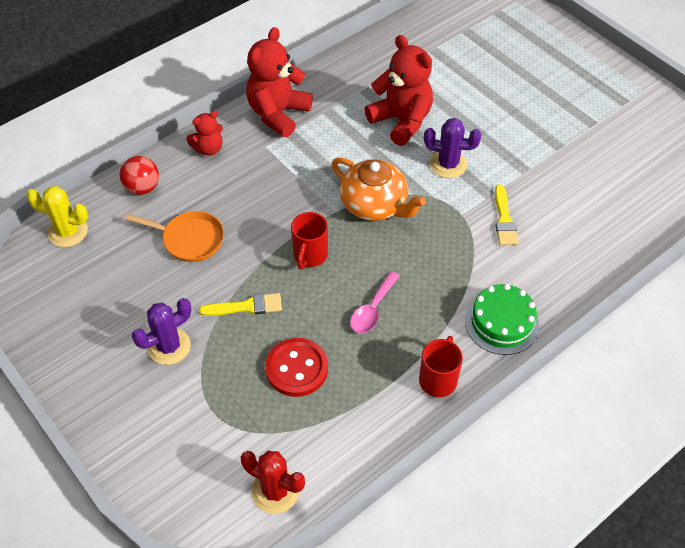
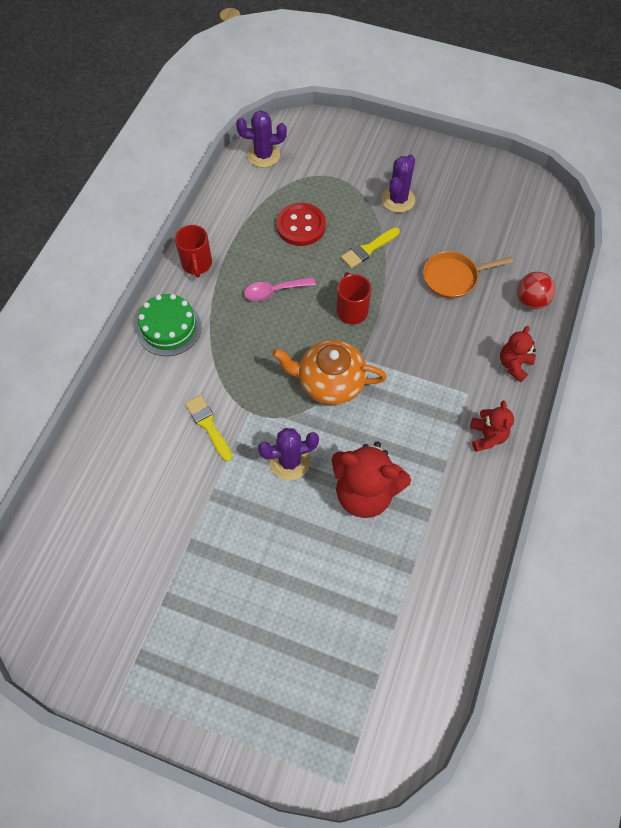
camera: 150 degrees right, 10 degrees up
yellow cactus [26,186,88,247] -> none
red cactus [241,450,305,514] -> purple cactus [236,110,287,168]
red teddy bear [246,27,313,137] -> red teddy bear [470,401,514,452], size x0.55
pink spoon [350,271,400,333] -> pink spoon turned 105 degrees counterclockwise [244,277,316,301]

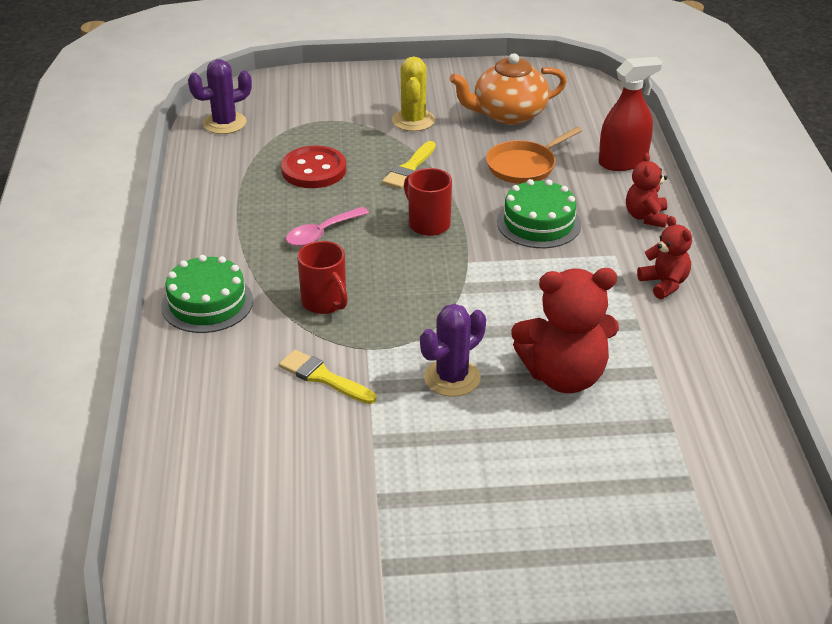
camera: 25 degrees left, 25 degrees down
red mug [175,225,212,278] -> red mug moved to [297,241,348,314]
orange teapot [272,340,387,405] -> orange teapot moved to [449,53,567,125]
purple cactus [381,155,415,213] -> yellow cactus [392,56,435,131]
red ball [517,272,556,309] -> red spray bottle [599,57,663,171]
none -> green cake [497,179,581,248]

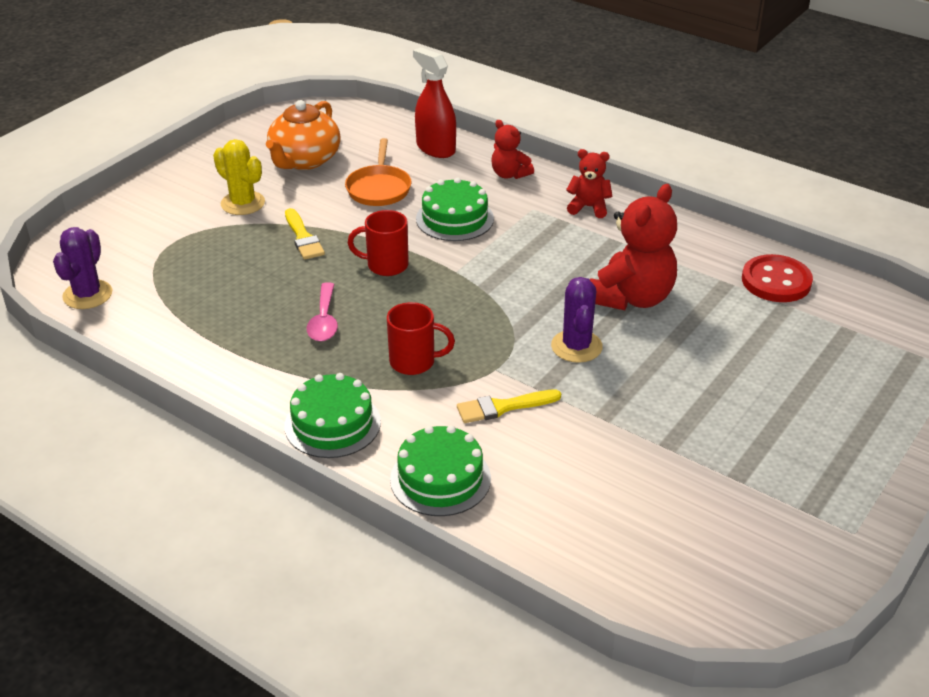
camera: 50 degrees left, 0 degrees up
red button [281,146,346,188] -> red button moved to [742,254,813,302]
red spray bottle [599,57,663,171] -> red spray bottle turned 60 degrees counterclockwise [413,47,456,158]
none -> green cake [390,425,491,516]

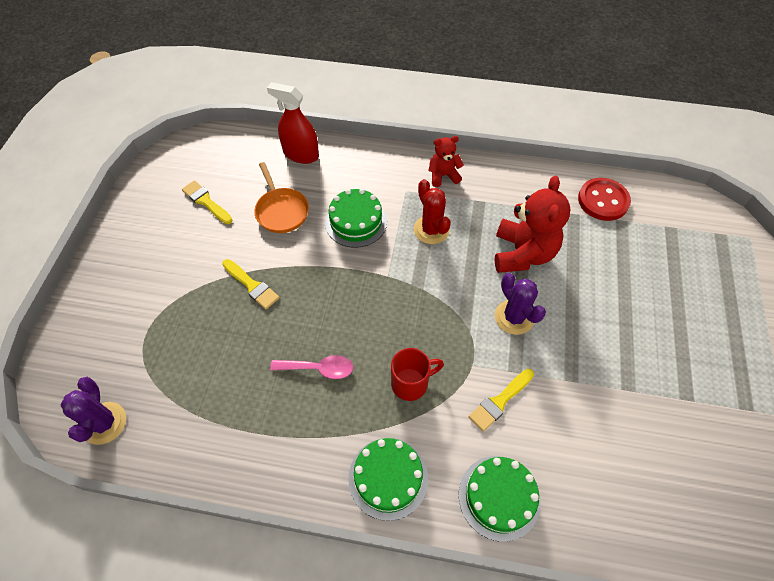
camera: 25 degrees left, 20 degrees up
yellow cactus [213,139,265,215] -> none
orange teapot [266,100,341,170] -> yellow brush [182,180,233,224]
pink spoon [307,282,338,341] -> pink spoon turned 60 degrees counterclockwise [270,355,353,379]
red mug [348,210,409,276] -> none
red teddy bear [491,120,534,179] -> none
none -> red cactus [414,179,451,244]

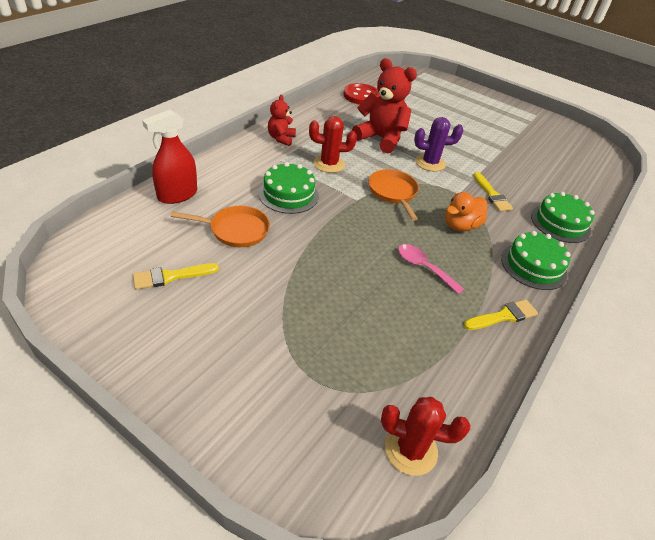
camera: 70 degrees left, 15 degrees down
purple cactus [61,377,126,445] -> red cactus [381,397,470,476]
yellow brush [222,259,280,309] -> yellow brush moved to [464,300,538,330]
pink spoon [270,355,353,379] -> pink spoon turned 75 degrees counterclockwise [398,244,464,294]
red mug [391,348,444,401] -> orange duck [445,192,487,231]
none -> orange pan [369,169,419,221]

